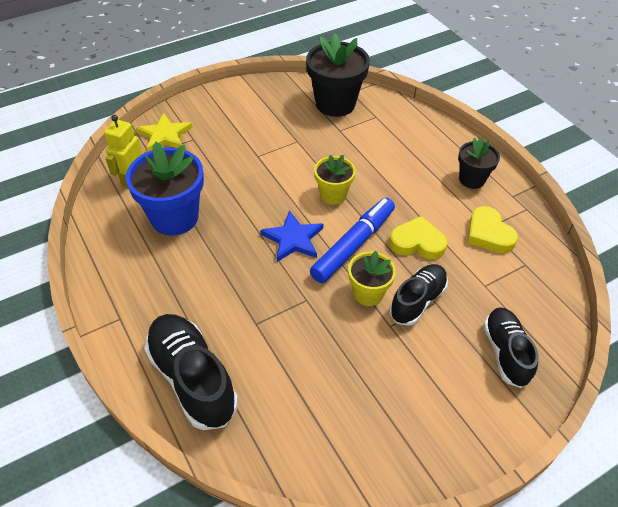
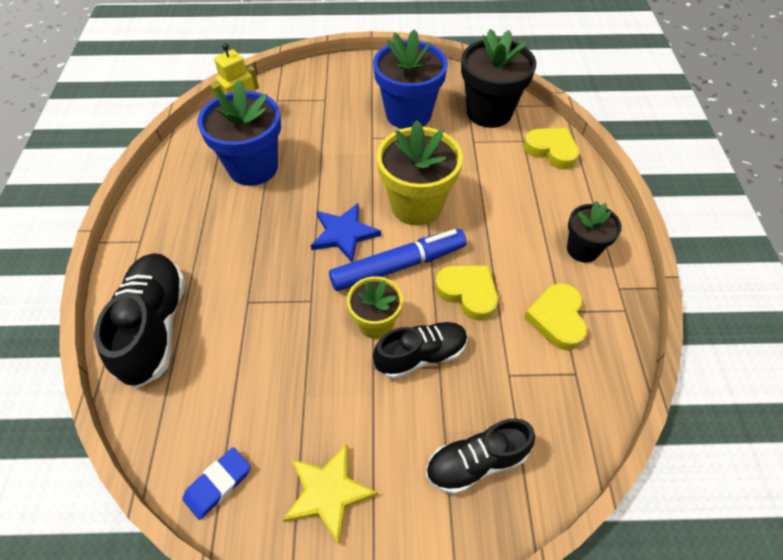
camera: 30 degrees right, 5 degrees up
yellow star [136,113,193,152] -> yellow star moved to [283,444,378,544]
yellow flower pot [314,155,356,205] -> yellow flower pot [377,120,463,226], size x1.72
black shoe [483,307,538,388] -> black shoe turned 135 degrees counterclockwise [426,418,535,494]
none -> blue eraser [182,447,251,520]
none -> blue flower pot [373,29,448,129]
none -> yellow heart [524,128,580,169]

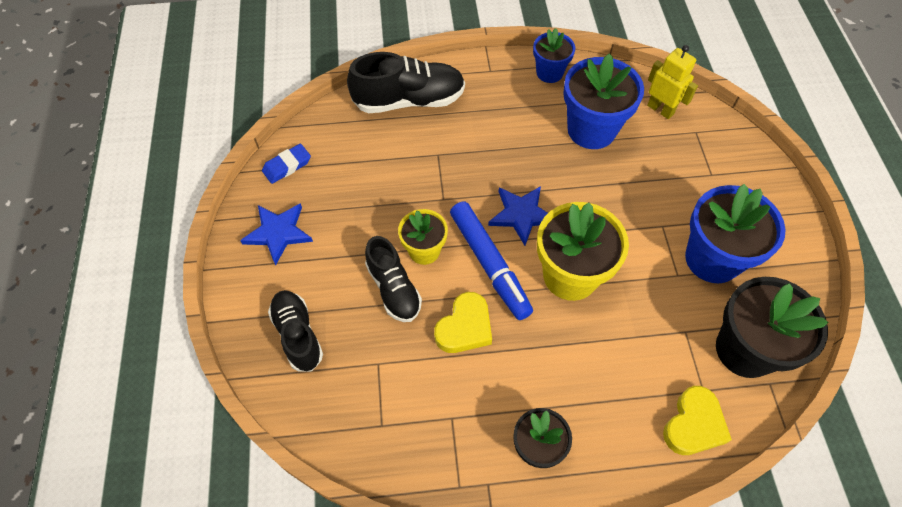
camera: 85 degrees right, 5 degrees up
blue eraser [182,447,251,520] -> blue eraser turned 75 degrees counterclockwise [262,144,311,184]
yellow star [283,444,378,544] -> blue star [240,203,313,265]
yellow heart [524,283,587,350] -> none
none -> blue flower pot [533,28,575,83]

